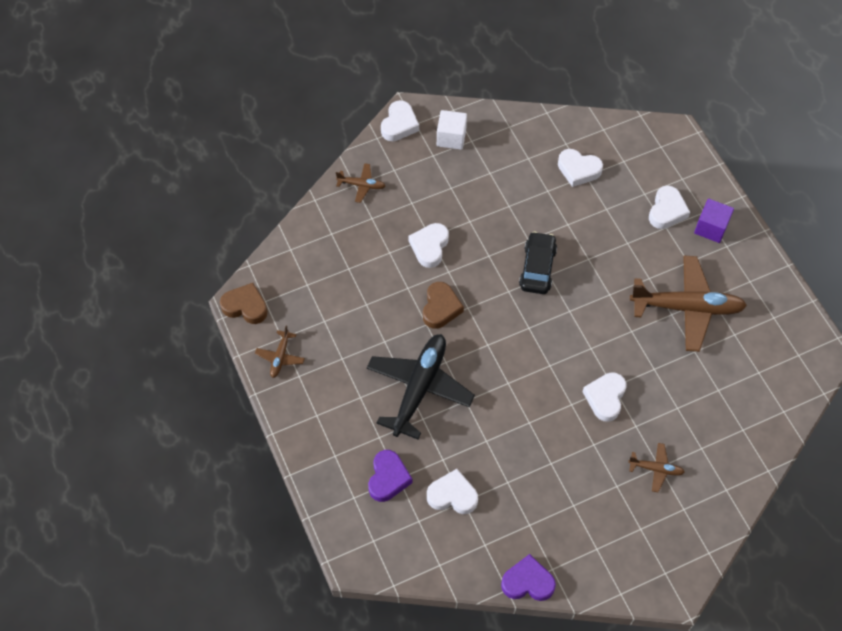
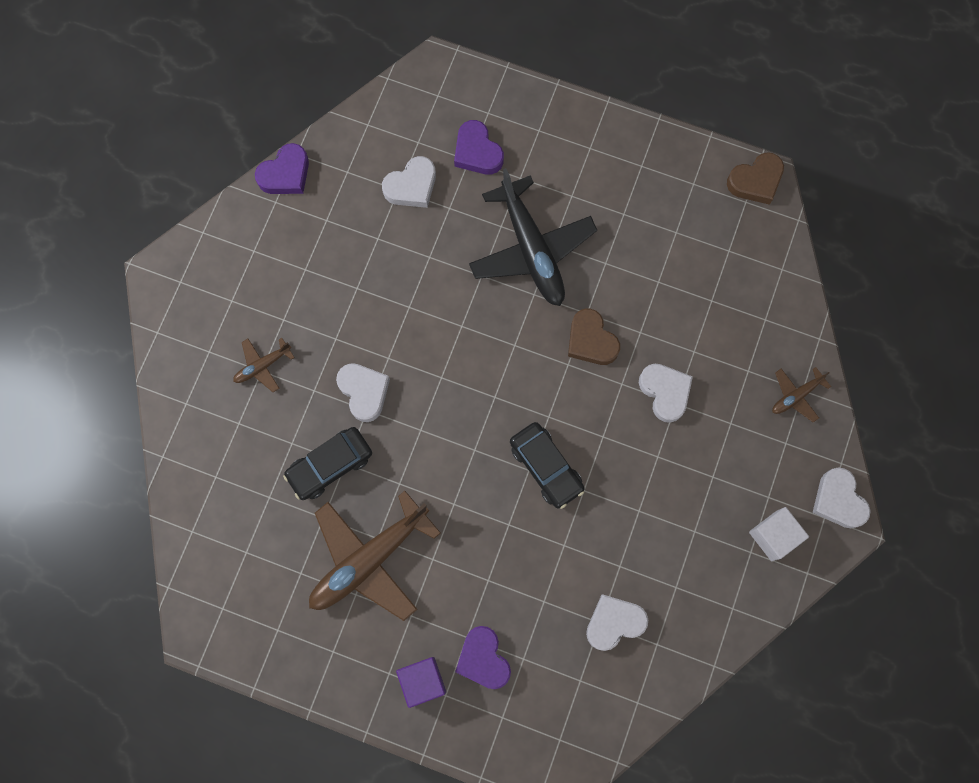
camera: 135 degrees right, 15 degrees up
brown plane [255,326,305,378] -> none
white heart [649,186,690,229] -> purple heart [455,626,511,689]
none -> black car [283,427,372,500]

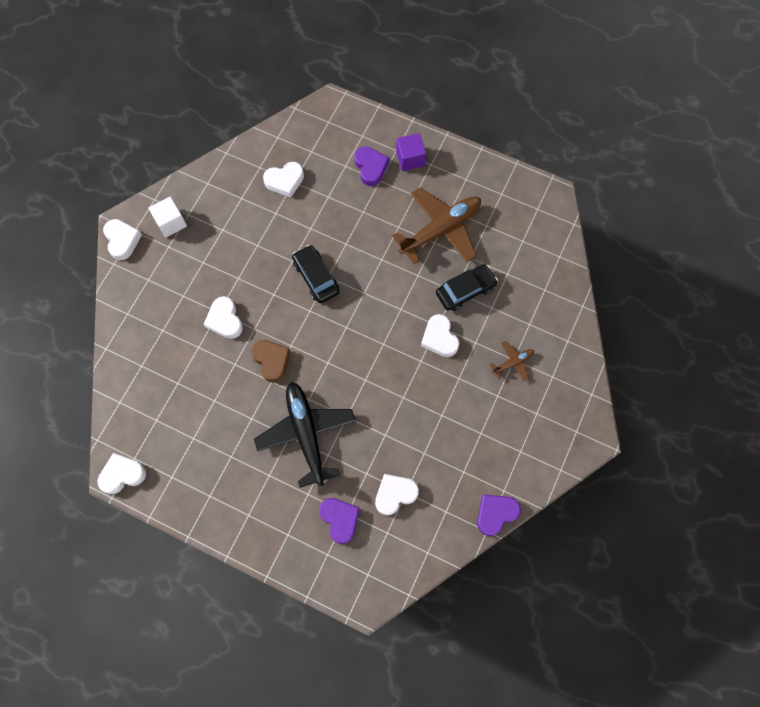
camera: 175 degrees left, 5 degrees down
brown heart [727,152,784,205] -> white heart [97,453,146,494]
brown plane [772,367,831,422] -> none

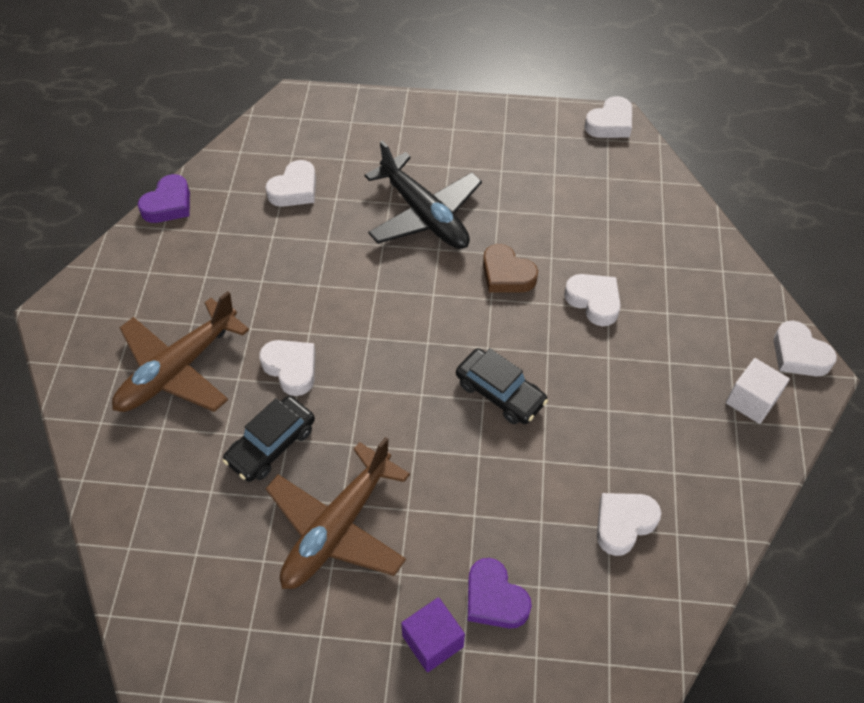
camera: 160 degrees right, 15 degrees down
purple heart [319,498,360,544] -> none
brown plane [490,341,534,381] -> brown plane [112,291,249,412], size x2.19

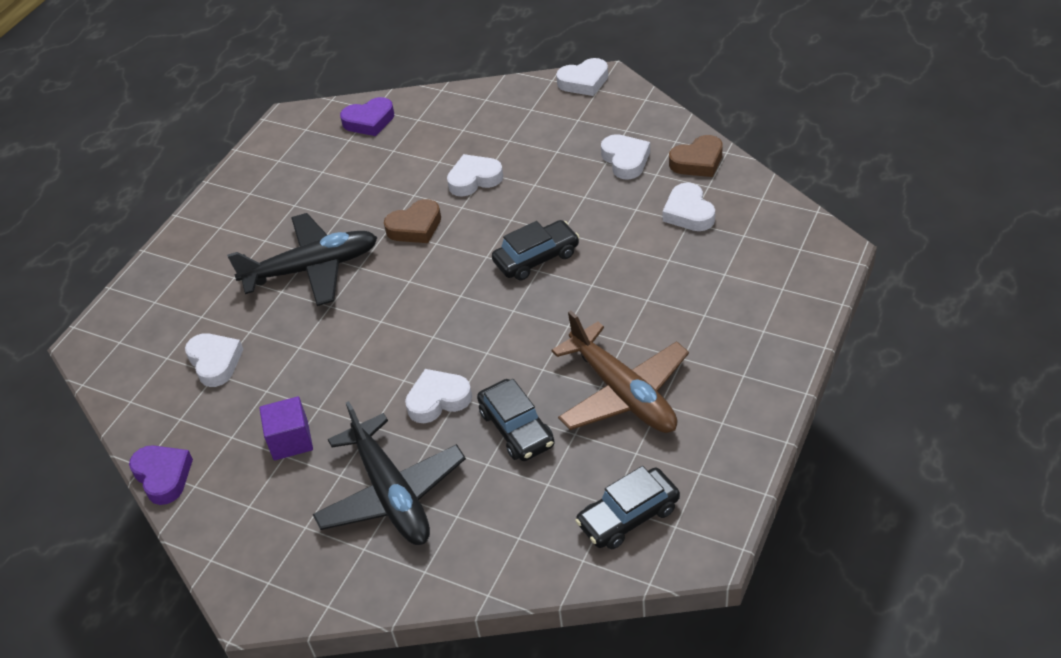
camera: 65 degrees left, 10 degrees down
brown plane [112,291,249,412] -> black plane [313,401,466,545]
purple cube [401,597,465,672] -> purple cube moved to [259,396,313,460]
purple heart [468,558,532,629] -> purple heart moved to [340,97,394,136]
white heart [584,96,632,138] -> white heart moved to [601,134,650,180]
white cube [726,358,790,424] -> none
none -> black car [575,466,680,549]
none -> brown heart [669,135,723,177]

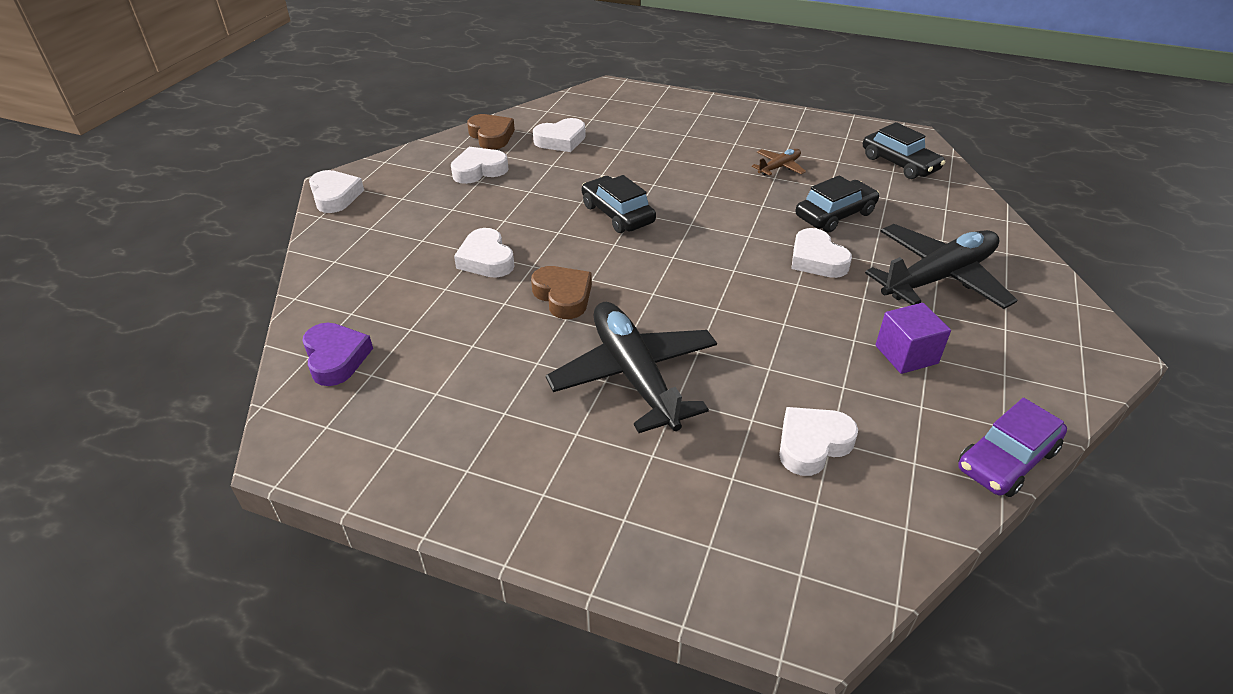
camera: 100 degrees left, 5 degrees down
purple heart [129,445,193,505] -> purple car [958,398,1067,497]
brown plane [552,311,689,433] -> brown plane [752,149,806,176], size x0.46

